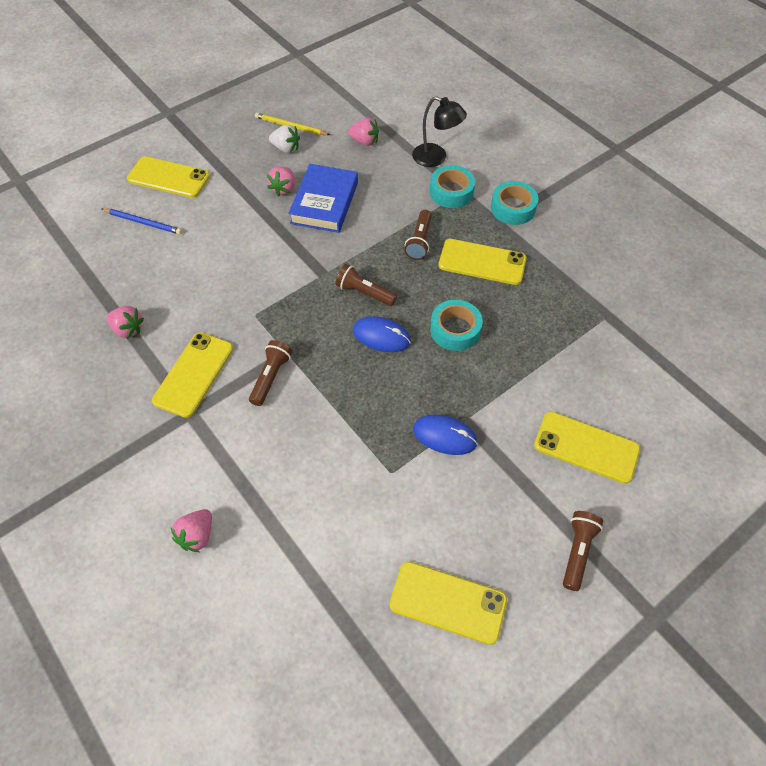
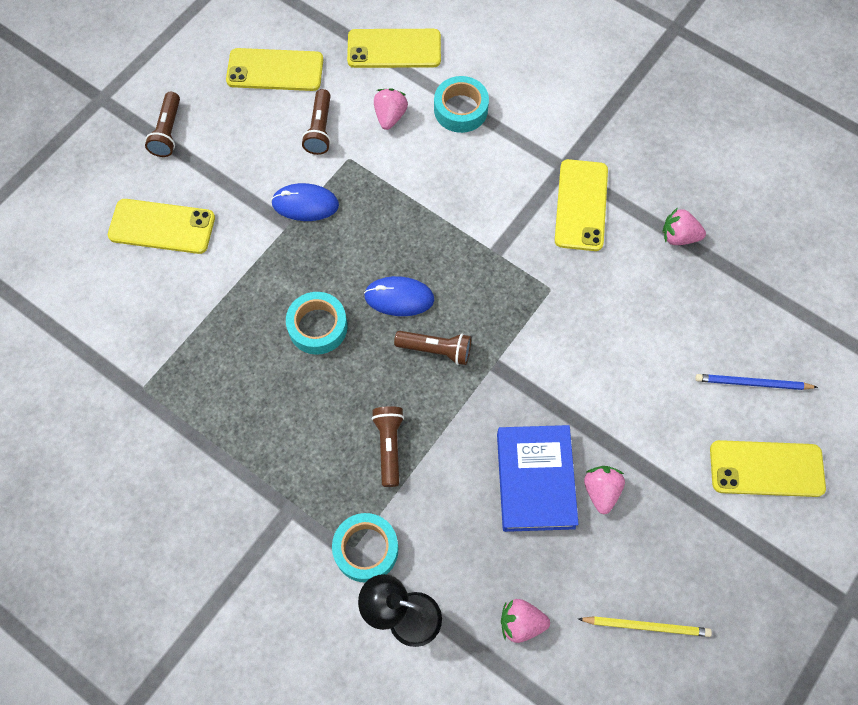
camera: 165 degrees right, 10 degrees up
pink strawberry [171,509,212,552] -> pink strawberry moved to [374,88,408,130]
brown flashlight [249,340,293,406] -> brown flashlight moved to [302,89,331,155]
white strawberry [269,124,300,153] -> none
yellow phone [439,239,527,285] -> yellow phone moved to [347,29,441,68]
turquoise tape [491,181,538,225] -> turquoise tape moved to [434,76,489,133]

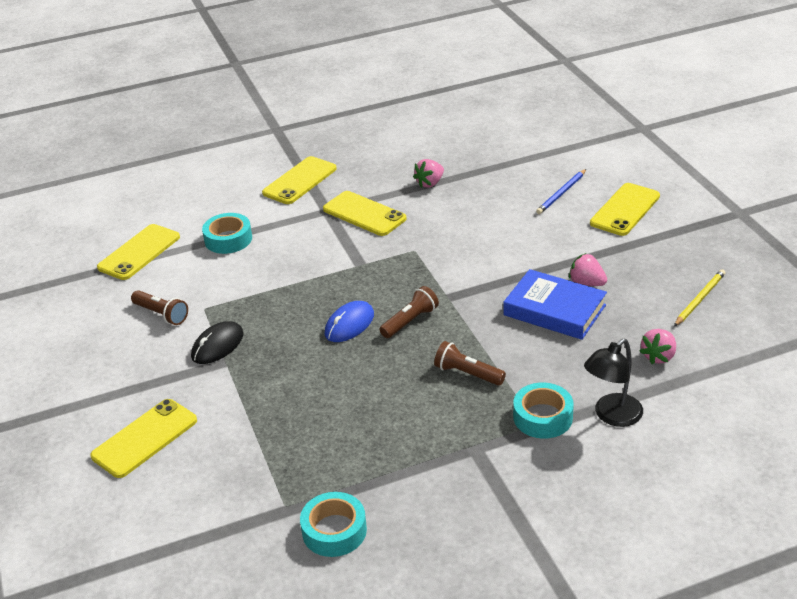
camera: 55 degrees left, 30 degrees down
brown flashlight [145,92,180,157] -> none
yellow phone [226,48,323,91] -> yellow phone moved to [262,156,337,204]
blue mouse [271,183,339,221] -> black mouse [191,321,244,364]
turquoise tape [286,292,347,355] -> turquoise tape moved to [300,492,367,557]
pink strawberry [374,88,408,130] -> none

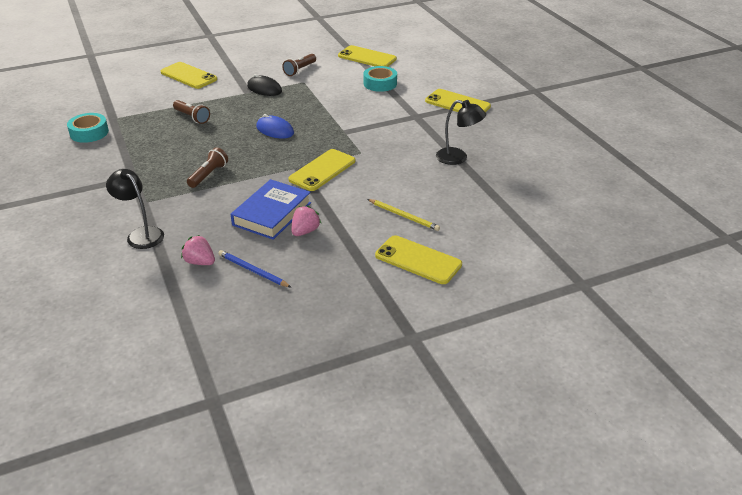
camera: 85 degrees right, 0 degrees up
yellow phone [323,191,406,236] -> yellow phone moved to [288,149,355,191]
brown flashlight [379,286,439,338] -> brown flashlight moved to [173,100,210,124]
pink strawberry [413,159,444,188] -> black lamp [436,100,486,165]
turquoise tape [513,382,574,439] -> none
blue pencil [536,169,586,214] -> blue pencil moved to [218,250,292,288]
yellow pencil [674,269,726,326] -> yellow pencil moved to [368,199,440,231]

